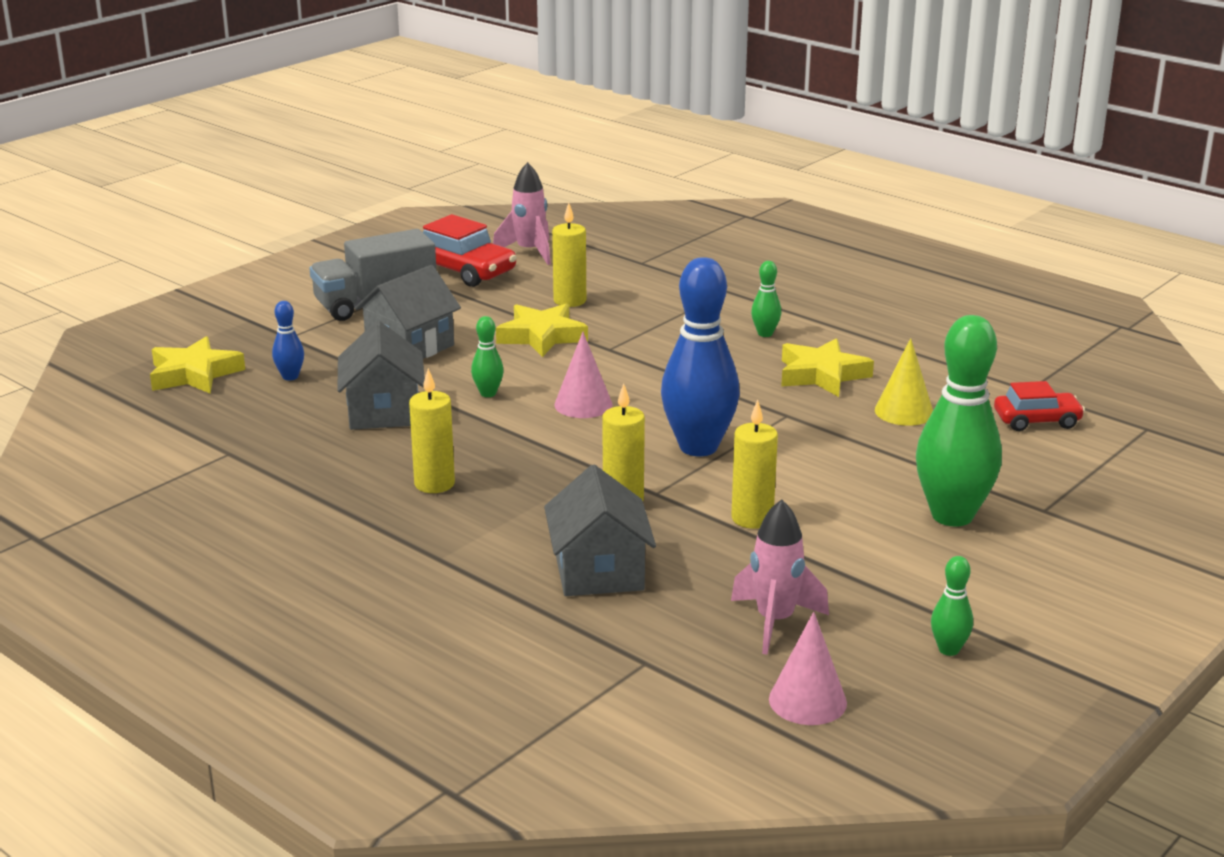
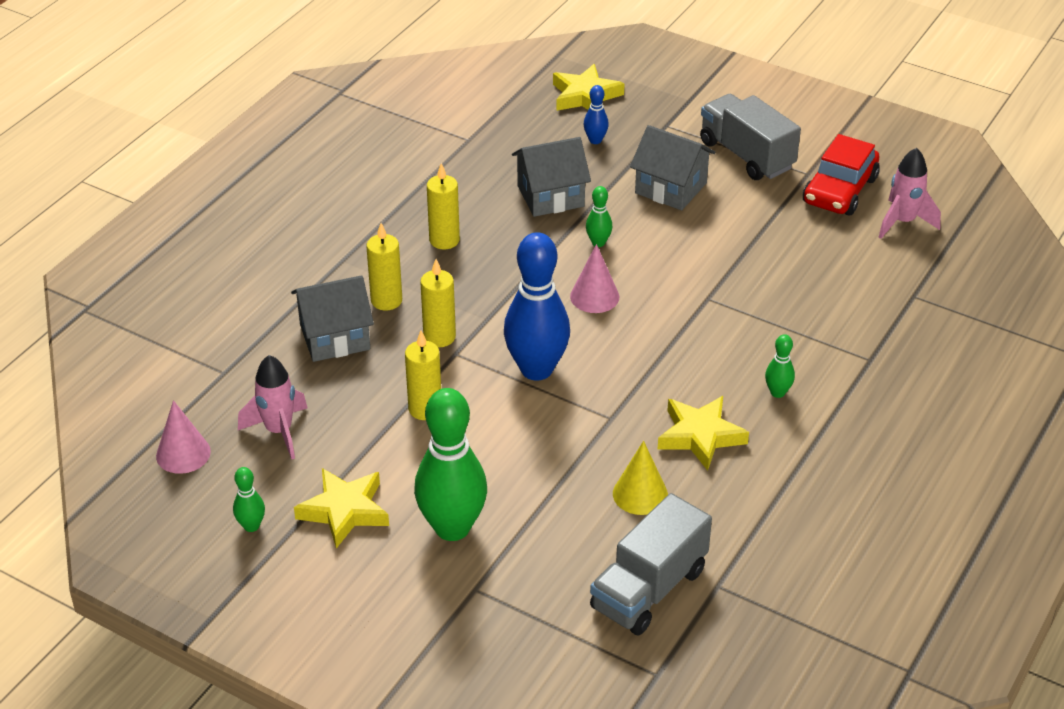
camera: 80 degrees right, 15 degrees up
yellow star [496,304,588,357] -> yellow star moved to [294,468,389,548]
yellow candle [552,203,586,307] -> yellow candle moved to [366,223,402,310]
red car [994,381,1085,431] -> grey truck [590,493,712,636]

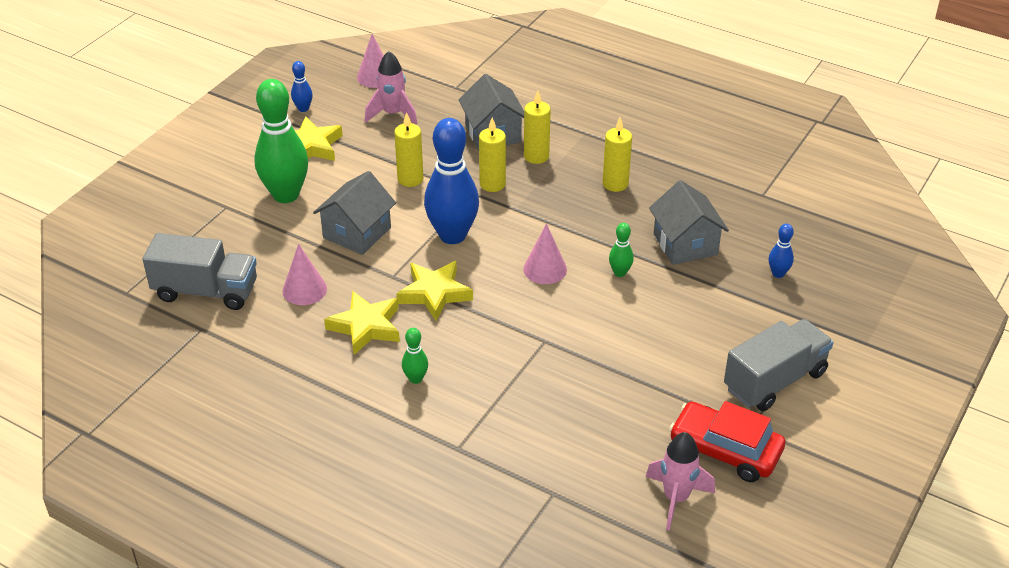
camera: 90 degrees right, 0 degrees up
green bowling pin [233,467,265,532] -> blue bowling pin [291,61,313,112]
yellow star [553,64,625,111] -> yellow star moved to [397,261,473,321]
grey truck [590,493,712,636] -> grey truck turned 150 degrees clockwise [143,233,257,310]
yellow cone [613,441,668,515] -> pink cone [283,244,327,305]
grey house [630,125,715,210] -> grey house moved to [313,171,396,255]

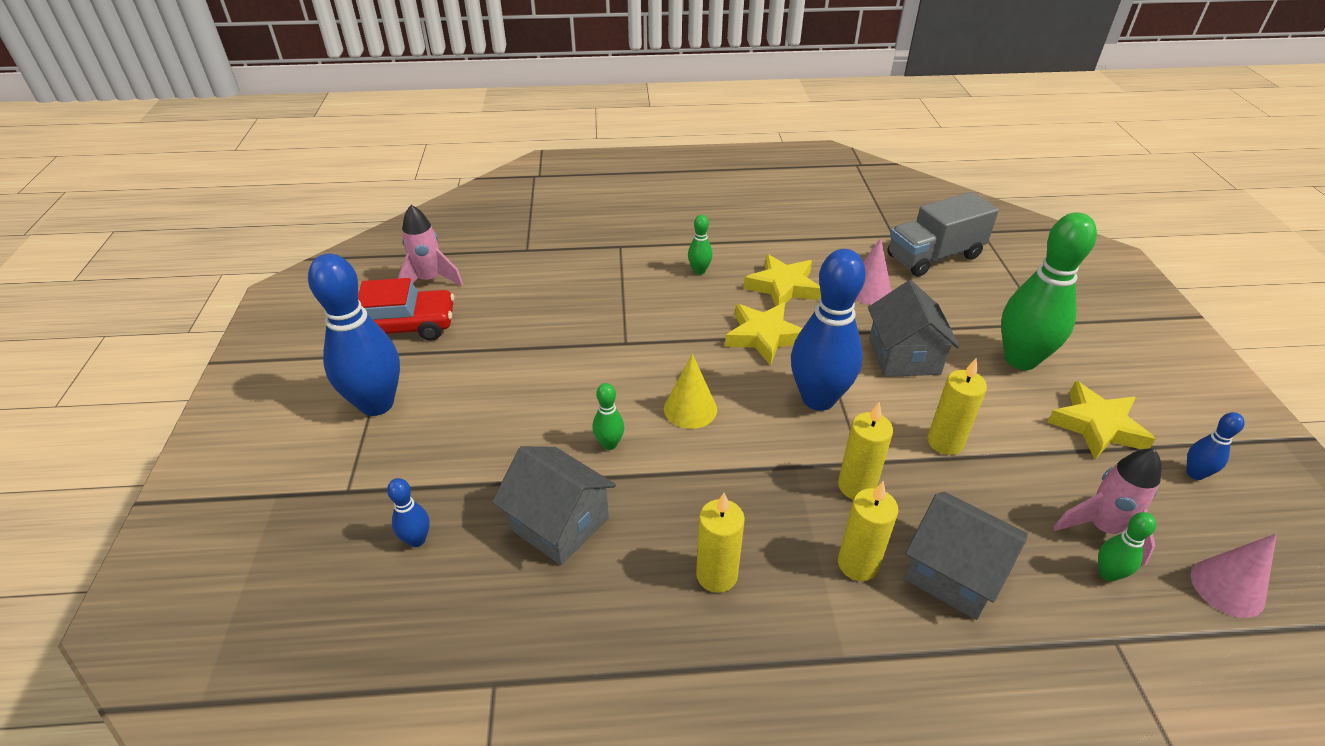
camera: 145 degrees right, 0 degrees up
pink cone [523,223,567,284] -> yellow cone [664,354,717,429]
grey truck [724,319,833,411] -> blue bowling pin [308,254,400,416]
none -> green bowling pin [1098,512,1156,582]

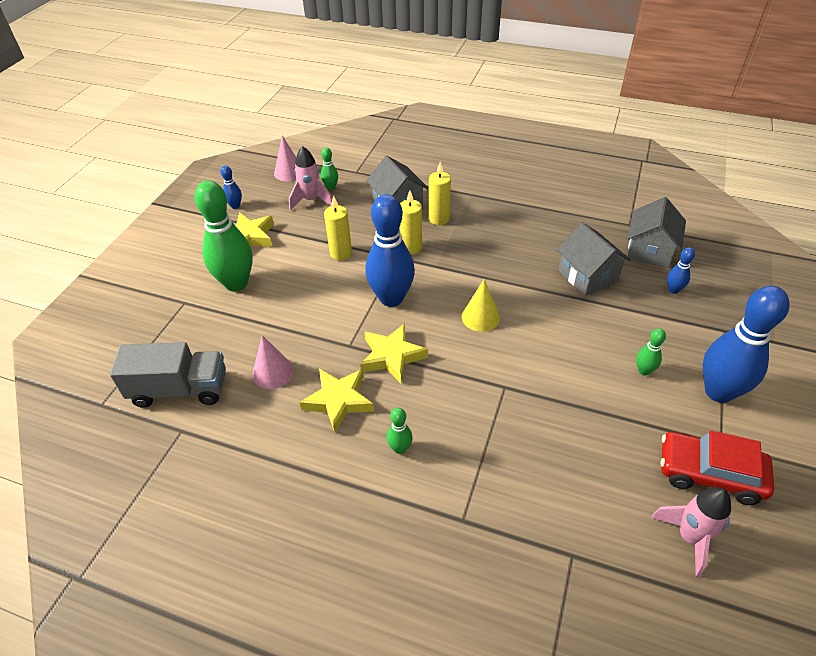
camera: 155 degrees left, 5 degrees up
green bowling pin [592,383,624,450] -> green bowling pin moved to [636,328,666,376]
yellow candle [696,493,745,593] -> none
grey house [868,280,960,377] -> grey house moved to [627,197,686,268]

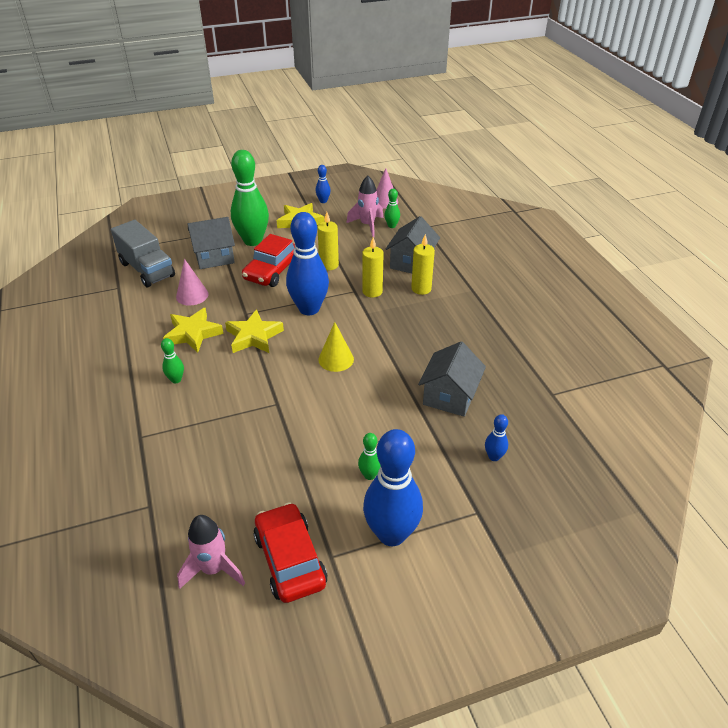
camera: 50 degrees right, 5 degrees down
grey house [627,197,686,268] -> grey house moved to [188,217,235,269]
none -> red car [242,234,295,287]

